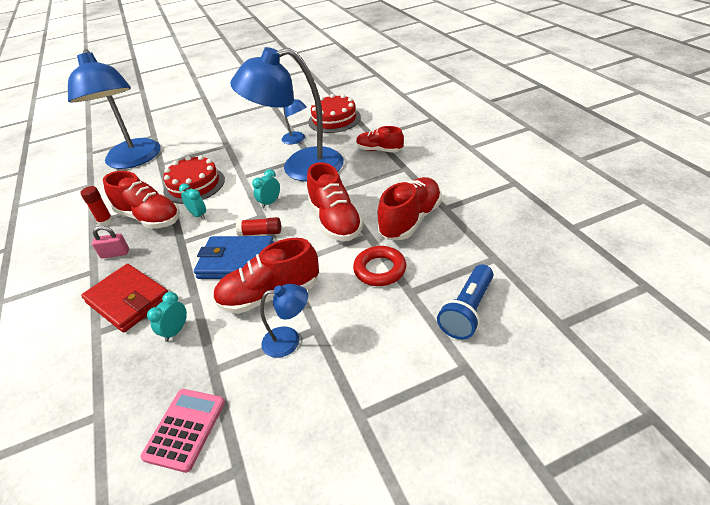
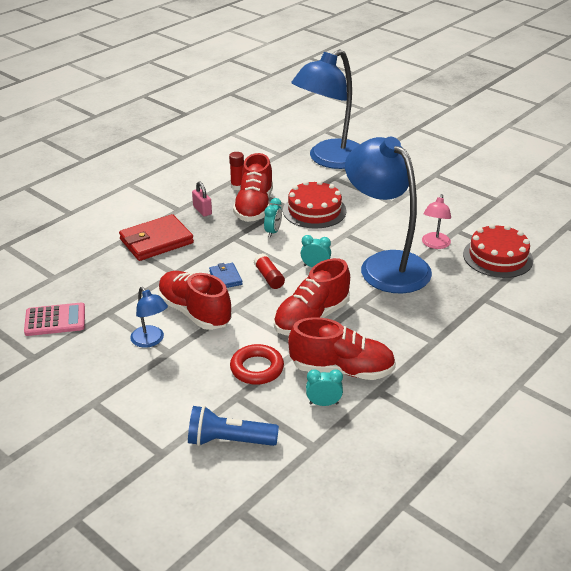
camera: 60 degrees right, 5 degrees down
red wallet [81,264,168,333] -> red wallet turned 45 degrees clockwise [119,214,194,261]
turquoise clock [147,292,187,342] -> turquoise clock moved to [306,369,343,406]
blue wallet [194,236,274,279] -> blue wallet [209,263,243,288], size x0.51
blue lamp [282,99,307,144] -> pink lamp [422,194,451,249]
red shoe [356,126,404,153] -> none

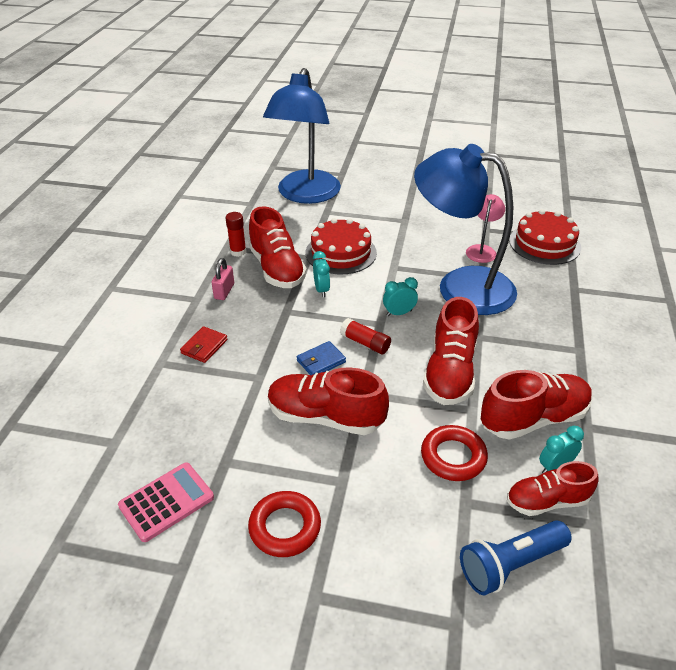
camera: 30 degrees left, 5 degrees up
red wallet [119,214,194,261] -> red wallet [180,326,228,363], size x0.51
blue lamp [130,287,168,348] -> none
pink padlock [192,181,212,217] -> pink padlock turned 75 degrees clockwise [211,258,234,300]
blue wallet [209,263,243,288] -> blue wallet turned 75 degrees counterclockwise [297,341,346,375]
pink lamp [422,194,451,249] -> pink lamp turned 150 degrees counterclockwise [466,194,505,263]
none -> red ring [248,491,321,557]
none -> red shoe [507,461,599,516]

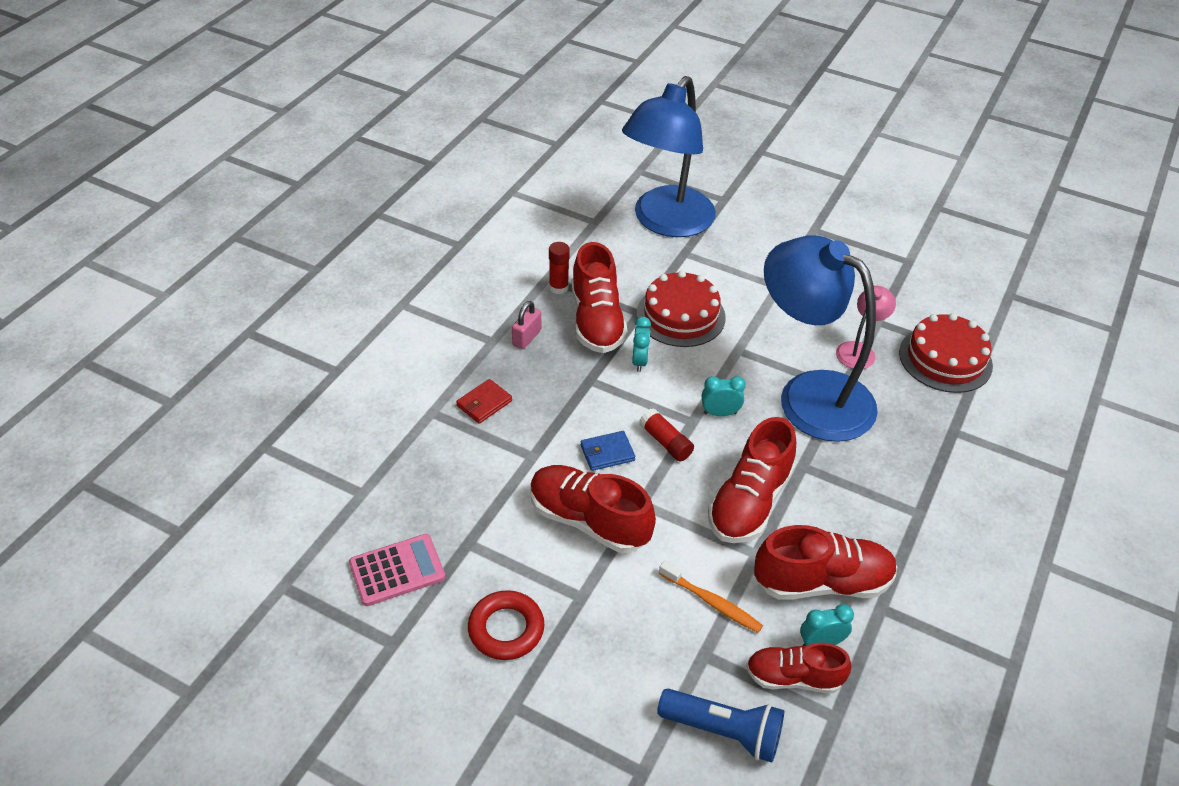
camera: 15 degrees right, 5 degrees up
red ring [421,425,488,481] -> orange toothbrush [659,561,763,633]
blue flashlight [460,520,572,595] -> blue flashlight turned 150 degrees counterclockwise [657,688,784,762]

